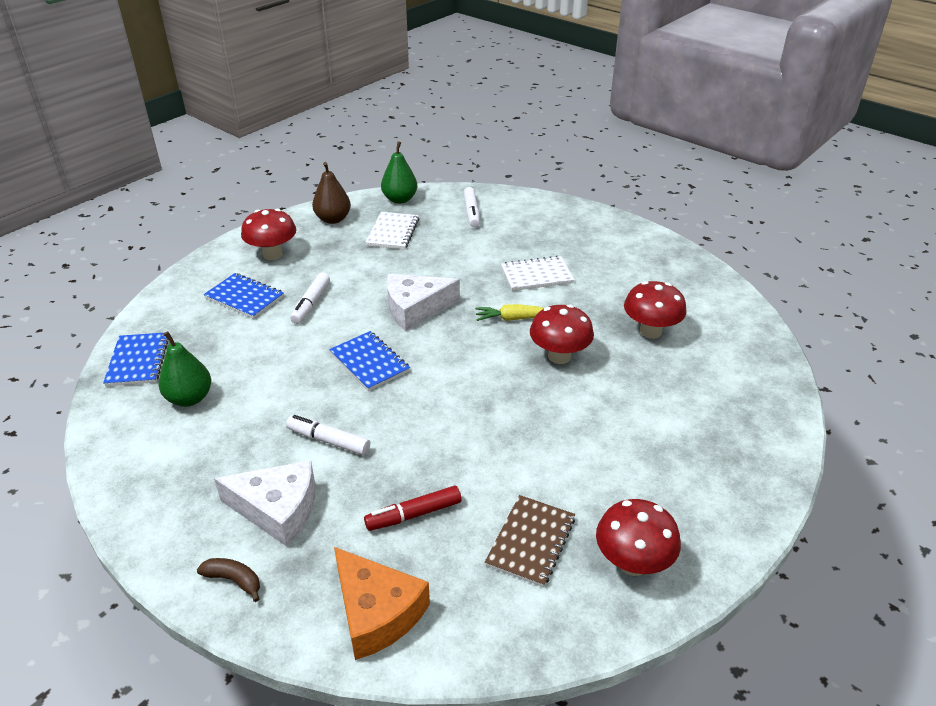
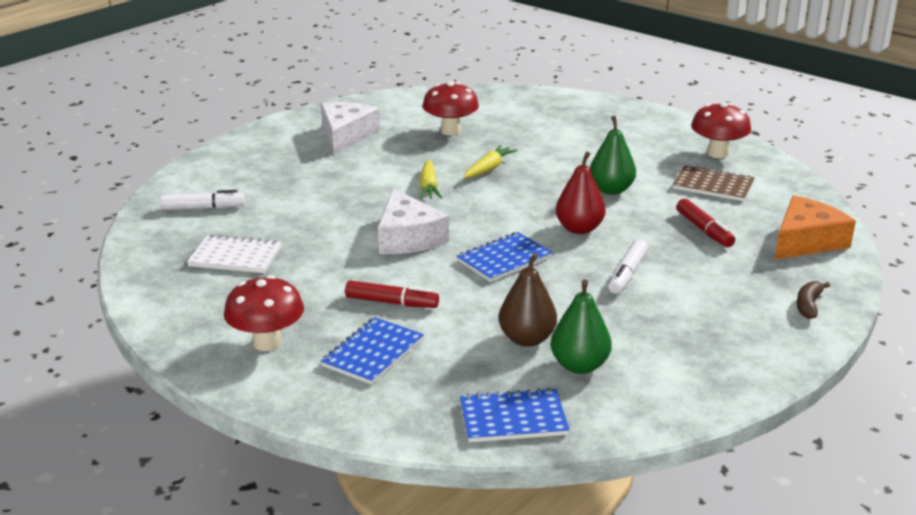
camera: 90 degrees left, 10 degrees down
white cheese [214,460,316,547] -> white cheese moved to [321,102,380,155]
white marker [290,272,330,324] -> red marker [345,280,439,308]
brown pear [312,162,351,224] -> brown pear moved to [499,253,557,347]
green pear [381,142,418,204] -> green pear moved to [590,116,636,195]
white notebook [501,256,574,291] -> none
red mushroom [530,304,594,364] -> yellow carrot [463,145,518,178]
none -> red pear [556,151,606,234]

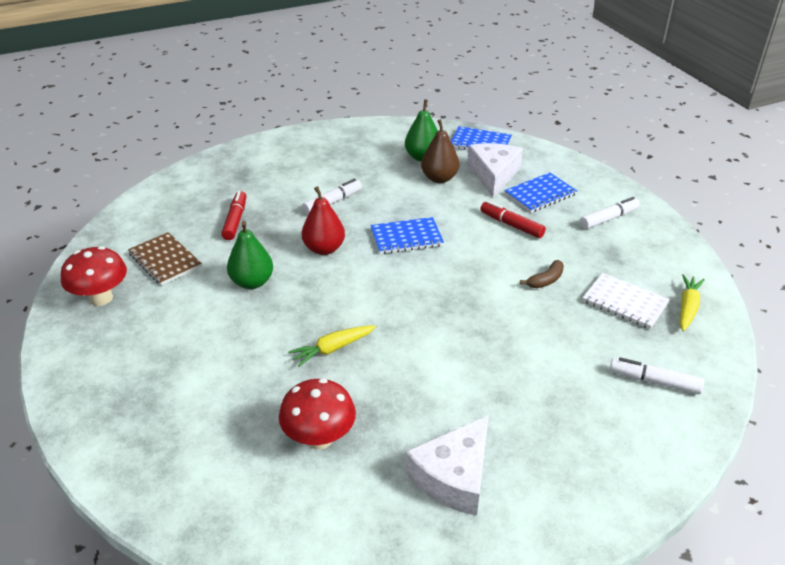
camera: 155 degrees left, 10 degrees up
red mushroom [224,275,304,351] -> white marker [580,197,640,229]
white cheese [378,188,449,254] -> white cheese moved to [467,143,523,197]
yellow carrot [419,160,442,199] -> yellow carrot moved to [680,274,705,332]
orange cheese [774,196,856,260] -> none
brown banana [797,281,830,319] -> brown banana moved to [520,260,564,288]

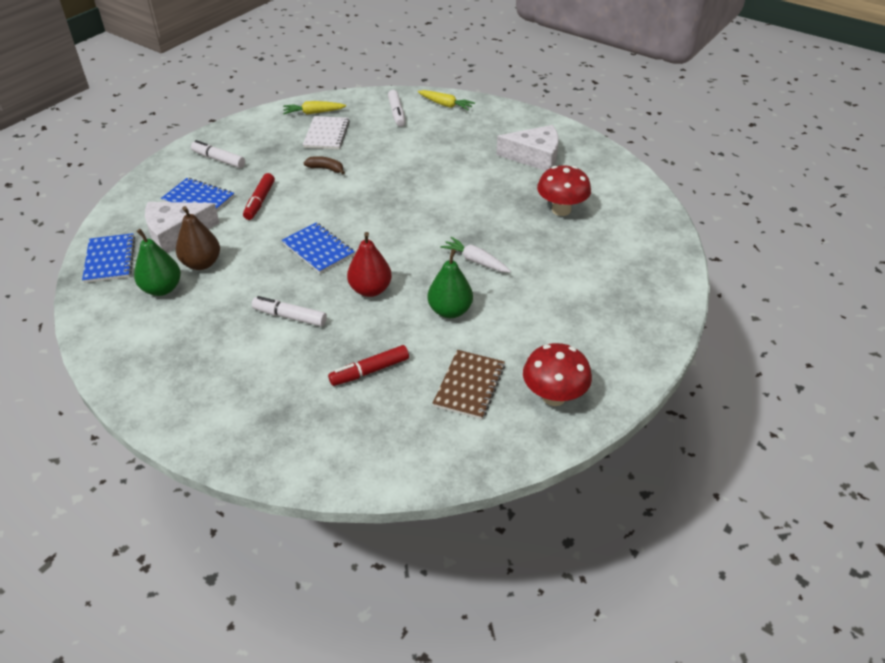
camera: 120 degrees left, 5 degrees up
yellow carrot [288,325,376,367] -> yellow carrot moved to [418,90,475,110]
none -> white carrot [440,237,511,273]

